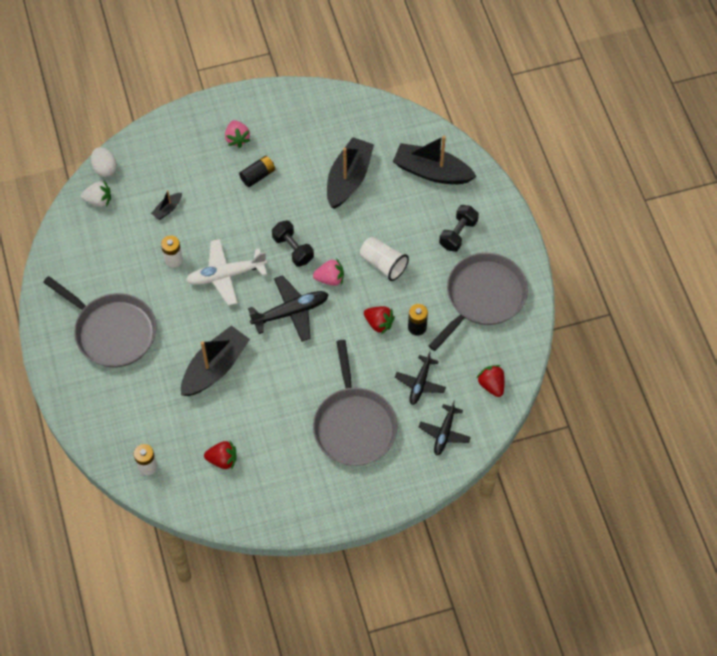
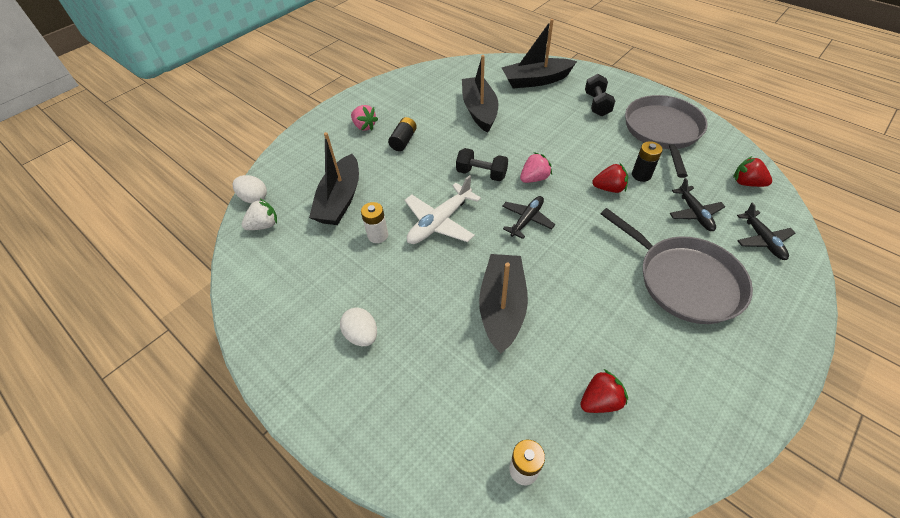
camera: 30 degrees left, 10 degrees down
grey pan [43,276,157,367] -> white egg [340,307,377,346]
black boat [151,190,182,220] -> black boat [309,132,359,225], size x2.23
black plane [248,275,329,342] -> black plane [502,196,555,239], size x0.66
white cup [360,237,409,281] -> none

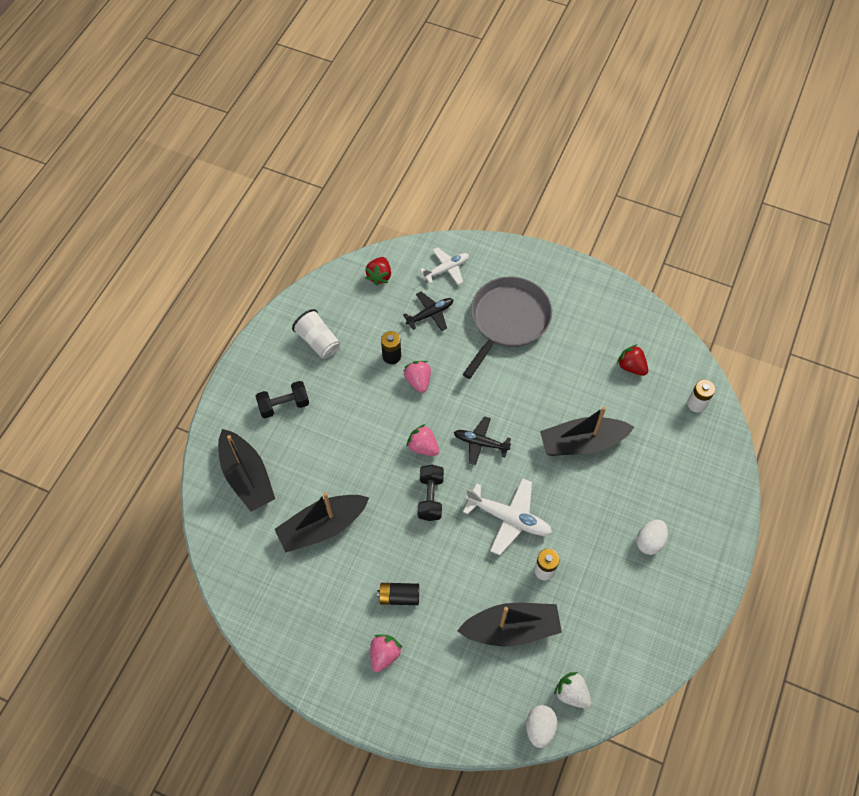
camera: 110 degrees left, 10 degrees up
red strawberry [592,163,628,193] -> pink strawberry [404,361,431,393]
grey pan [625,95,708,178] -> white cup [292,309,340,358]
black plane [737,202,796,260] -> white plane [420,247,469,285]

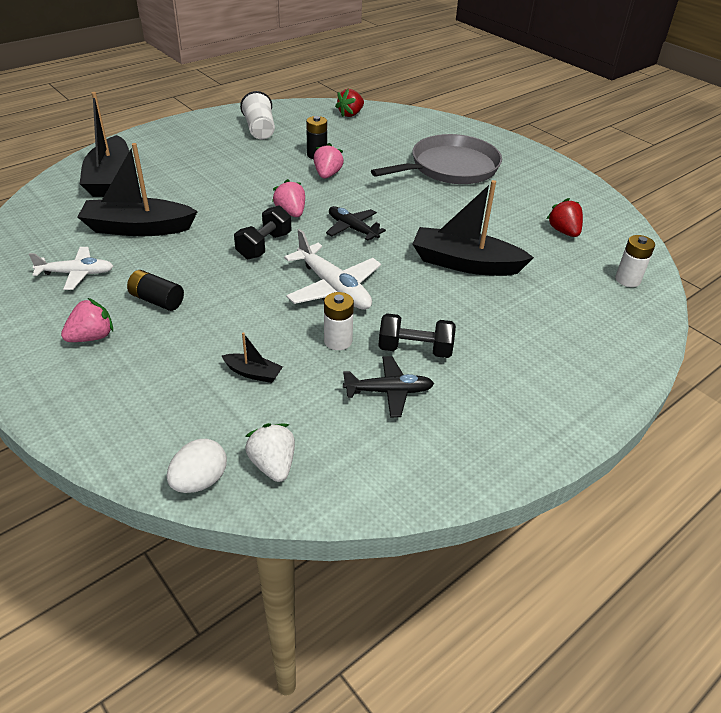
camera: 25 degrees right, 20 degrees down
black dumbbell [256,381,309,418] -> black dumbbell moved to [378,313,456,358]
black plane [403,292,453,331] -> black plane moved to [343,356,434,417]
white plane [420,247,469,285] -> white plane moved to [29,247,113,290]
black boat [457,603,562,646] -> black boat [222,332,283,383], size x0.45
white egg [636,520,668,555] -> none

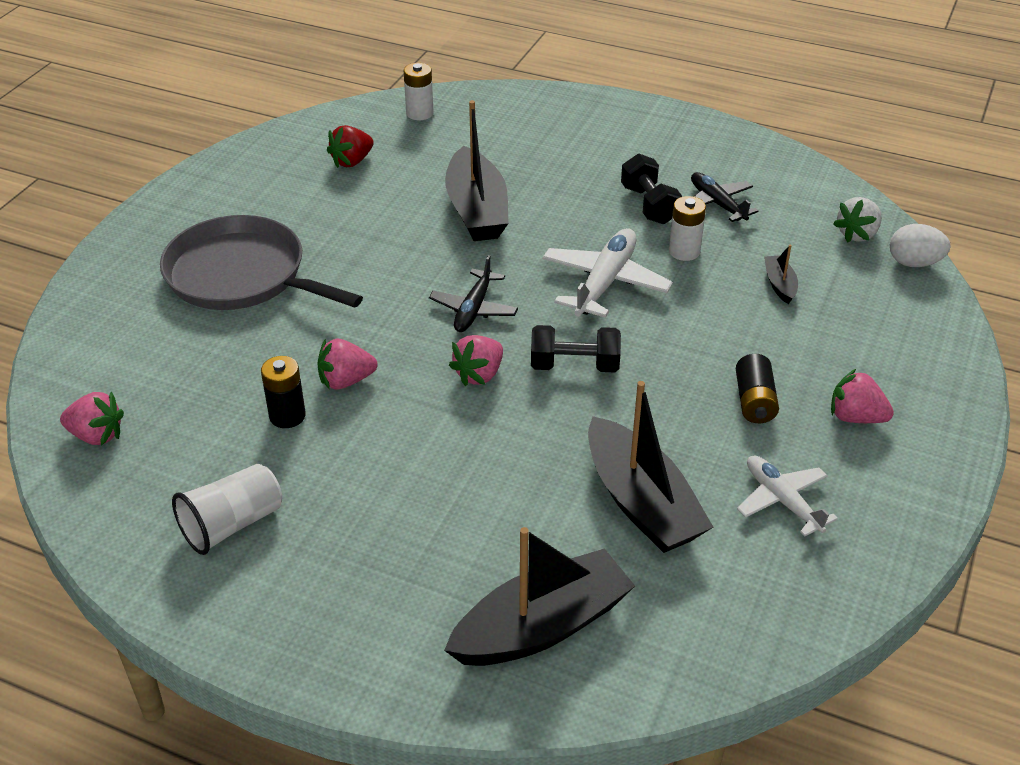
camera: 115 degrees left, 0 degrees up
red strawberry [335,89,364,117] -> pink strawberry [60,391,124,445]

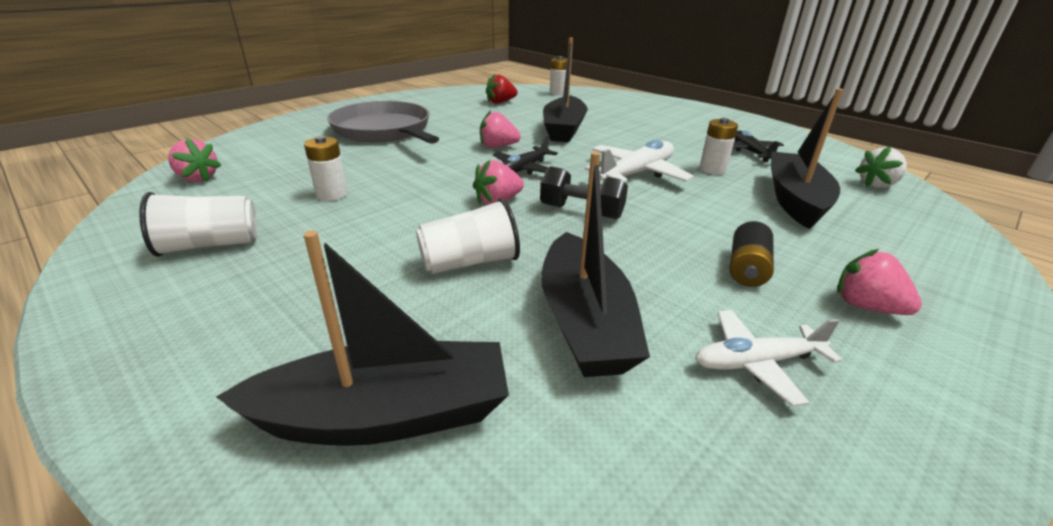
camera: 20 degrees right, 10 degrees down
black battery [261,356,306,428] -> white battery [304,136,348,201]
pink strawberry [317,339,378,390] -> pink strawberry moved to [480,110,521,148]
black dumbbell [621,154,682,224] -> none
white plane [737,455,838,537] -> white plane turned 90 degrees counterclockwise [695,310,842,406]
black boat [764,245,798,304] -> black boat [771,88,843,229], size x2.23
white egg [890,224,951,267] -> none
none -> white cup [416,198,520,274]

